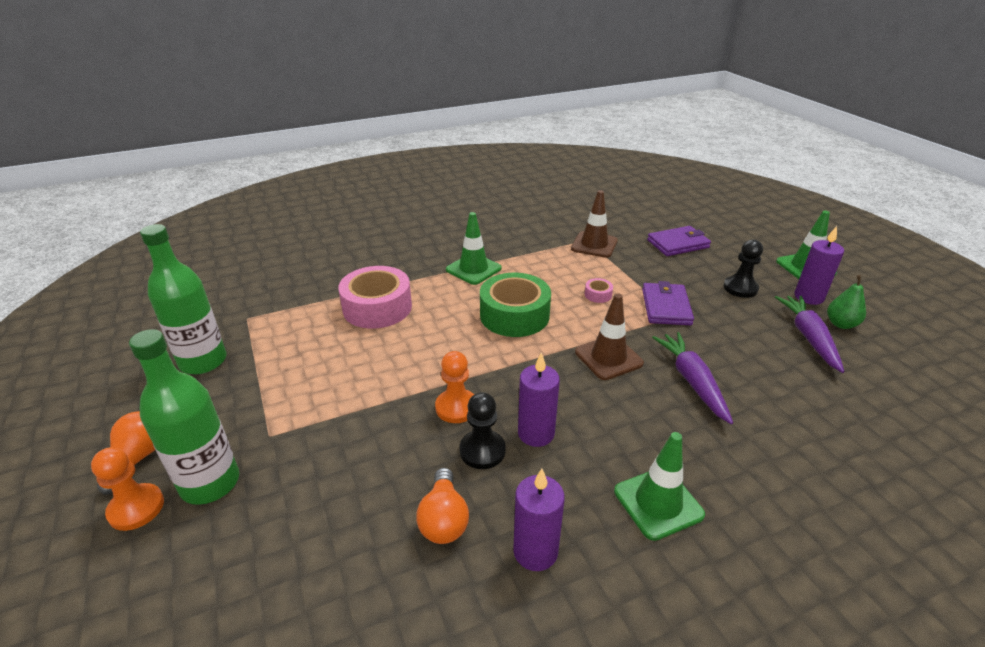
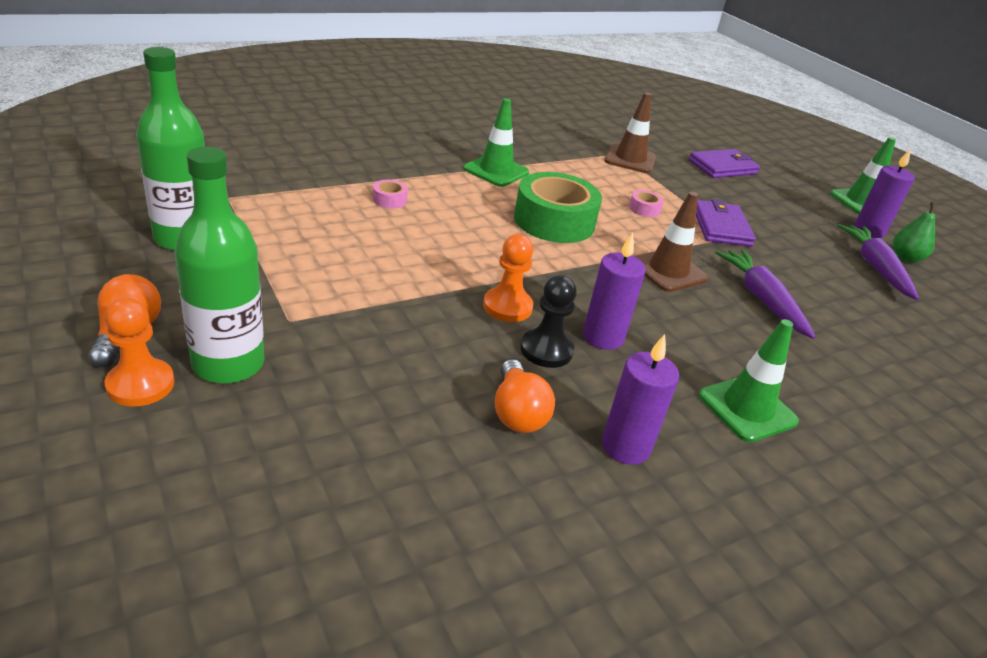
camera: 10 degrees left, 0 degrees up
pink tape [338,266,412,329] -> pink tape [373,180,408,209], size x0.41
black pawn [723,239,763,298] -> none

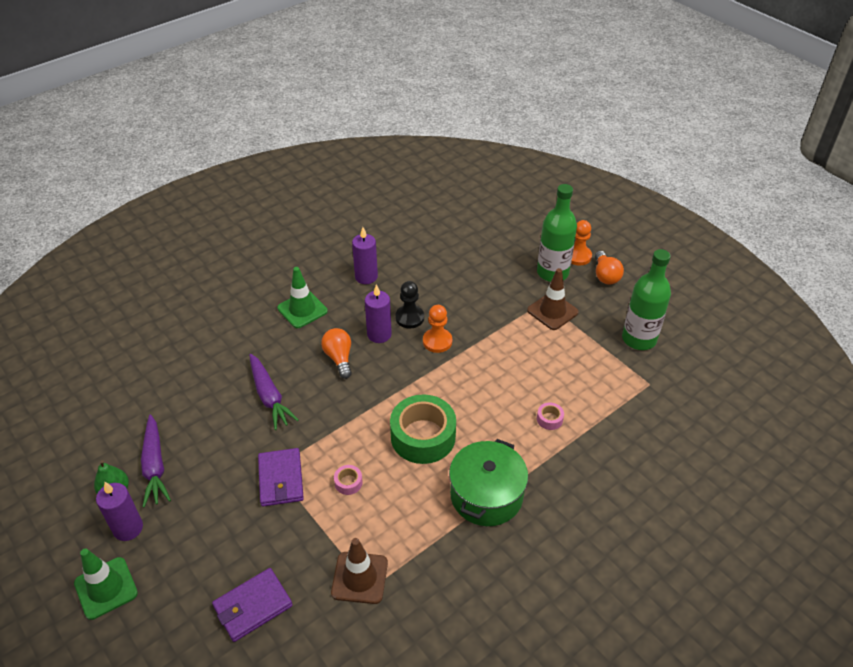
camera: 175 degrees right, 10 degrees up
green traffic cone [463,98,529,187] -> green pot [449,439,528,526]
orange light bulb [495,359,555,433] -> orange light bulb moved to [321,328,352,379]
brown traffic cone [634,192,708,292] -> brown traffic cone moved to [527,268,579,330]

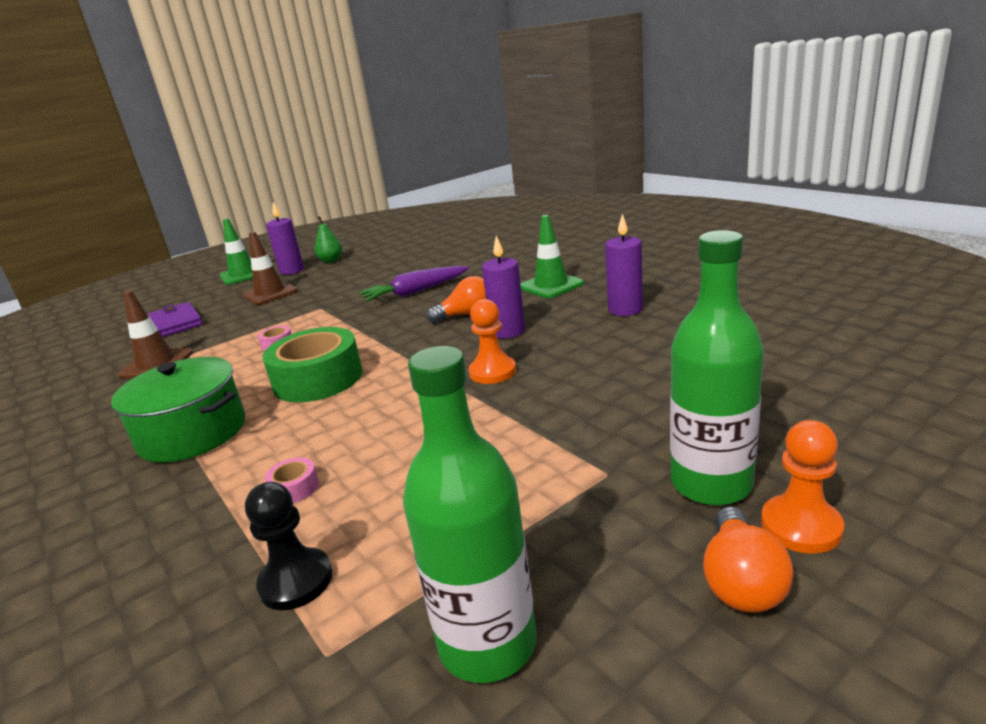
camera: 95 degrees right, 20 degrees down
purple carrot [141,414,171,508] -> none
purple wallet [258,448,304,507] -> none
black pawn [395,281,424,328] -> black pawn moved to [245,482,332,610]
brown traffic cone [527,268,579,330] -> brown traffic cone moved to [242,232,298,305]
orange light bulb [595,251,624,285] -> orange light bulb turned 75 degrees counterclockwise [703,507,794,613]

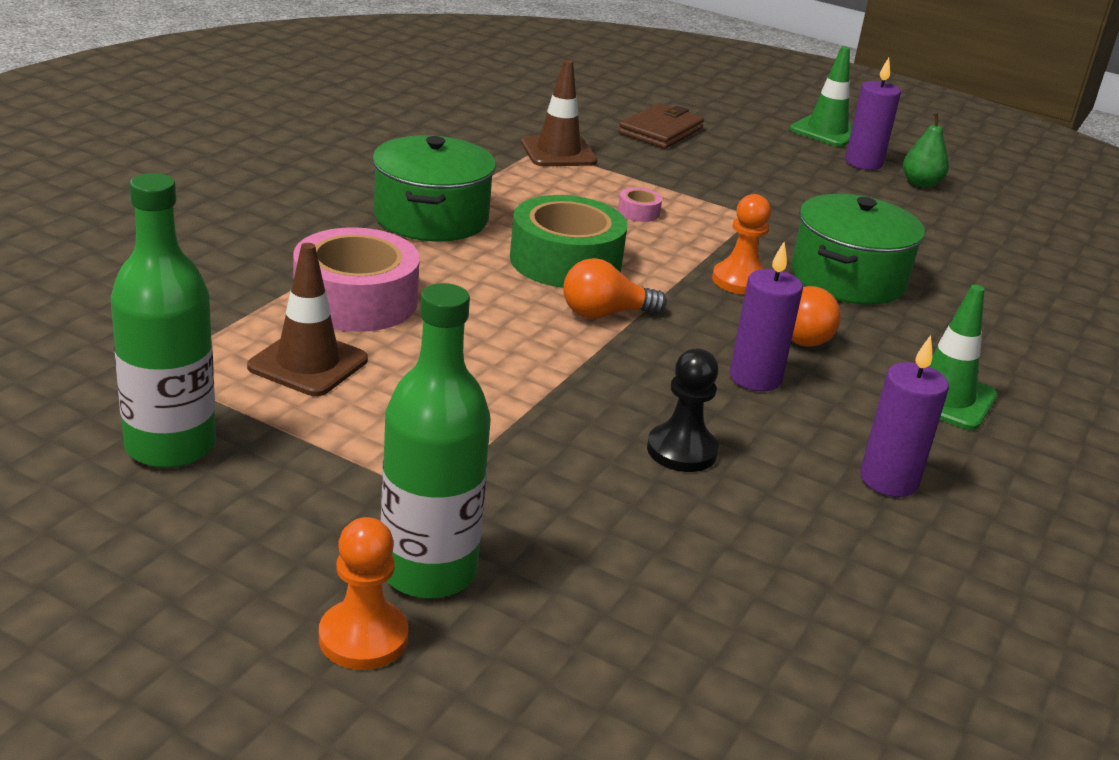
camera: 60 degrees right, 5 degrees up
purple wallet [148,302,203,337] -> brown wallet [619,103,704,149]
brown traffic cone [242,232,298,305] -> brown traffic cone moved to [247,243,368,396]
black pawn [245,482,332,610] -> black pawn moved to [647,349,719,472]
pink tape [265,457,319,503] -> pink tape [293,227,420,332], size x2.44
purple carrot [359,266,469,302] -> green pot [791,194,925,305]
orange pawn [469,299,516,384] -> orange pawn moved to [712,194,771,295]
orange light bulb [703,507,794,613] -> orange light bulb moved to [563,258,667,319]

